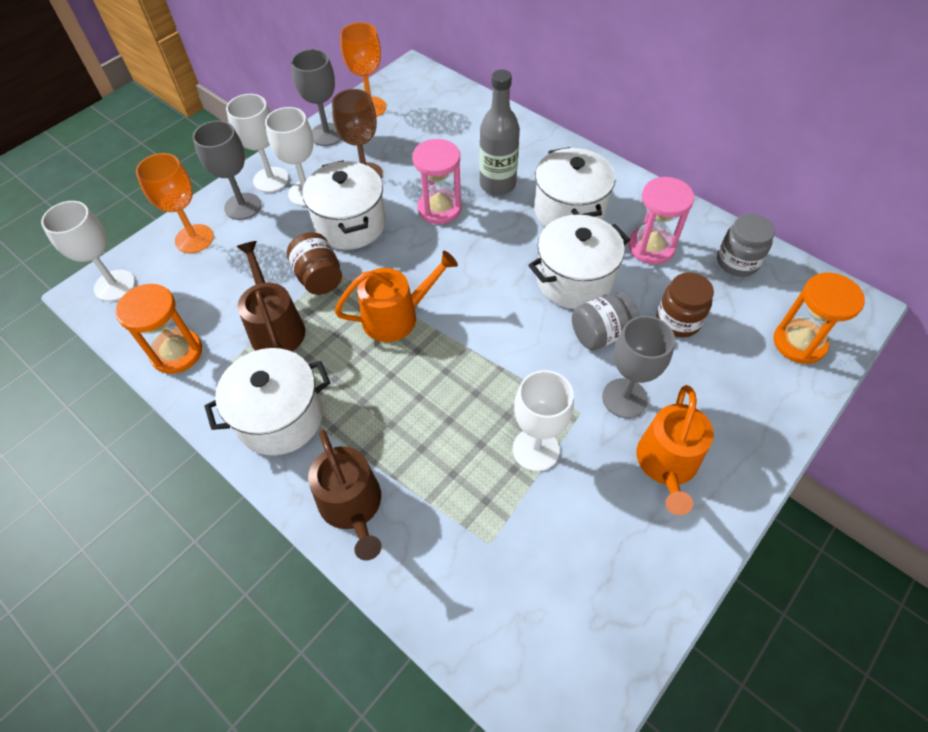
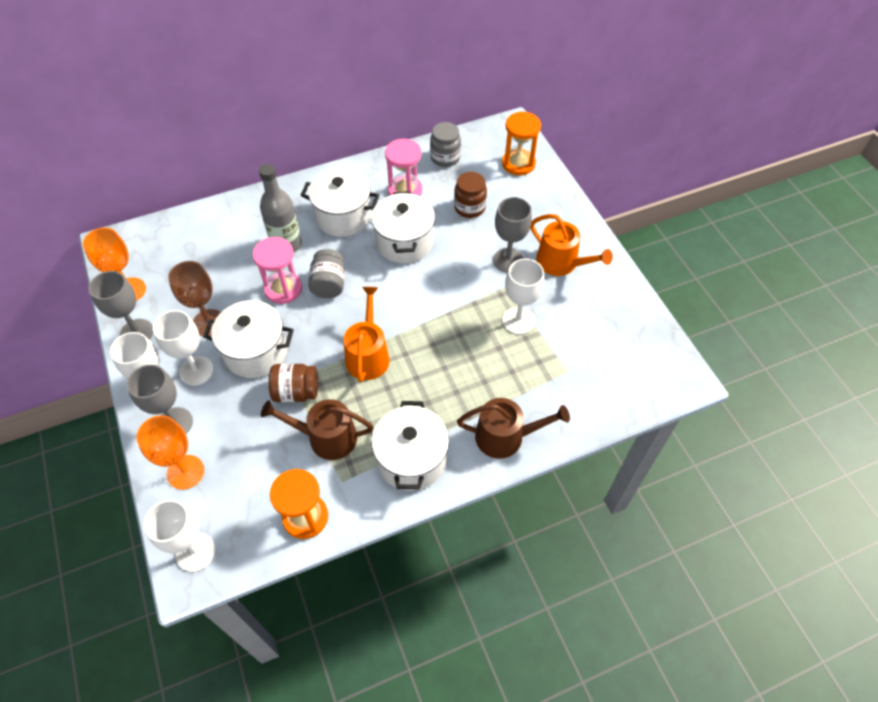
camera: 65 degrees left, 0 degrees up
grey jar [572,292,639,350] -> grey jar moved to [308,249,345,298]

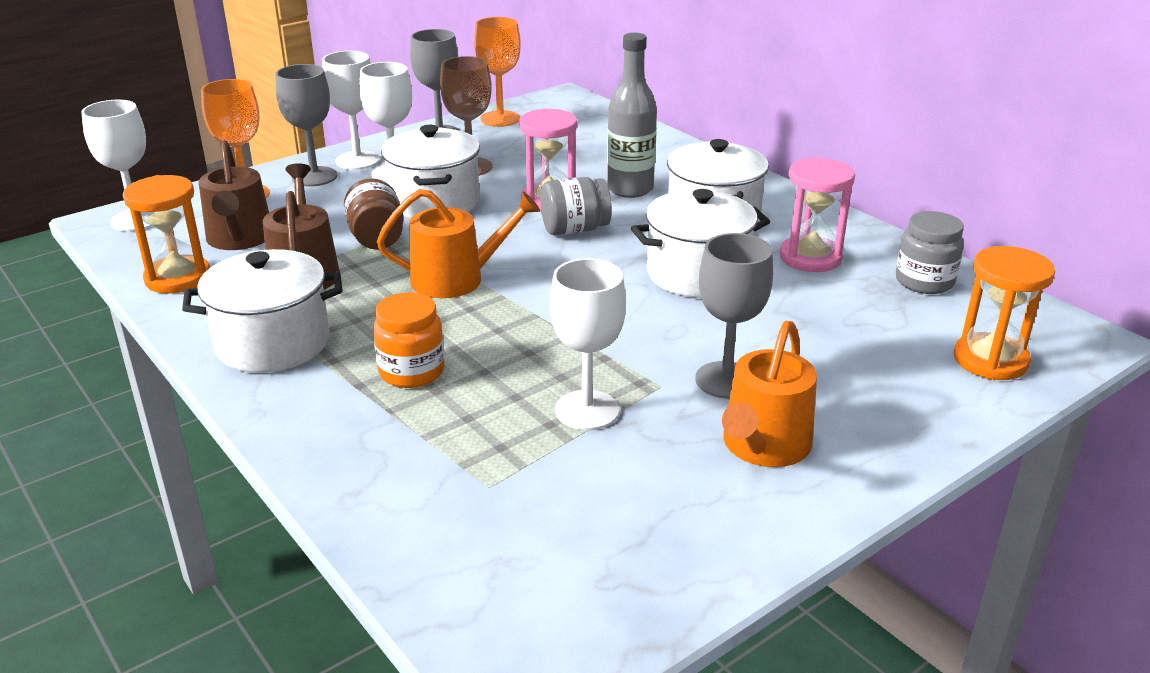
camera: 75 degrees right, 25 degrees down
brown jar [454,172,487,218] -> none
brown watering can [457,398,570,459] -> brown watering can moved to [199,140,269,250]
none -> orange jar [373,292,445,388]

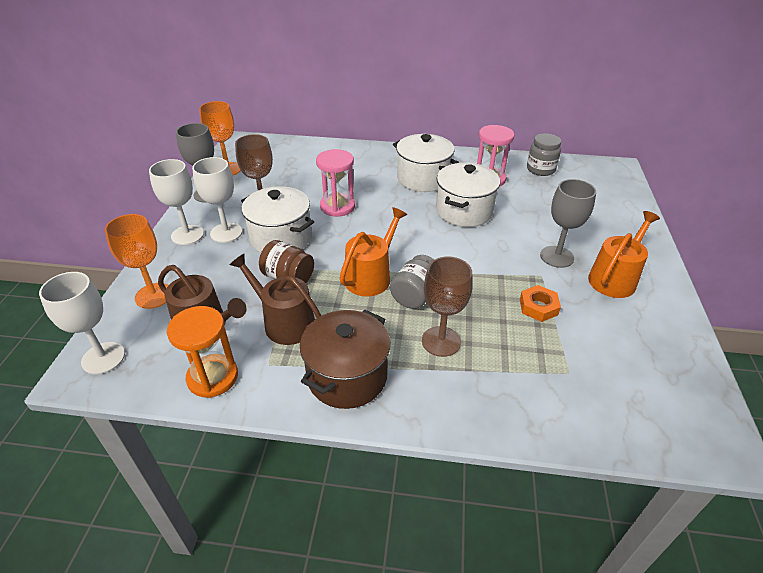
camera: 45 degrees left, 10 degrees up
white pot [182,249,343,373] -> brown pot [300,310,390,409]
grey goblet [275,64,337,187] -> none
orange jar [373,292,445,388] -> brown goblet [422,256,473,357]
grey jar [540,177,612,235] -> grey jar moved to [390,255,434,309]
white goblet [550,258,626,430] -> orange nut [520,285,561,322]
grey bottle [607,33,657,198] -> none
orange watering can [722,321,817,467] -> orange watering can turned 120 degrees counterclockwise [588,211,660,298]
orange hourglass [954,246,1055,380] -> none

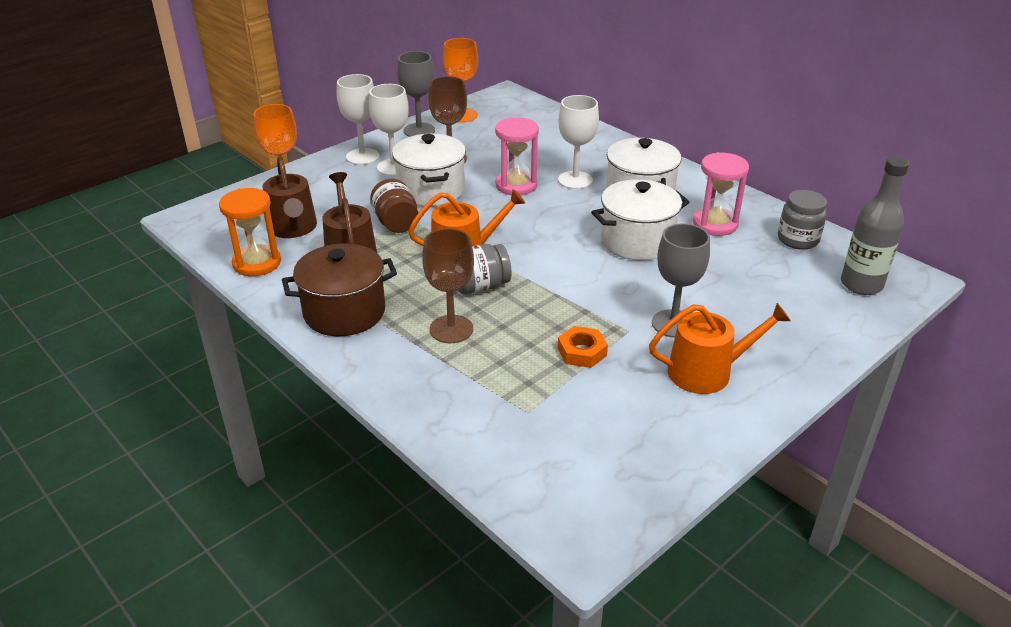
camera: 40 degrees right, 5 degrees down
white goblet [39,272,125,374] -> white goblet moved to [558,95,599,189]
none -> grey bottle [841,157,909,295]

